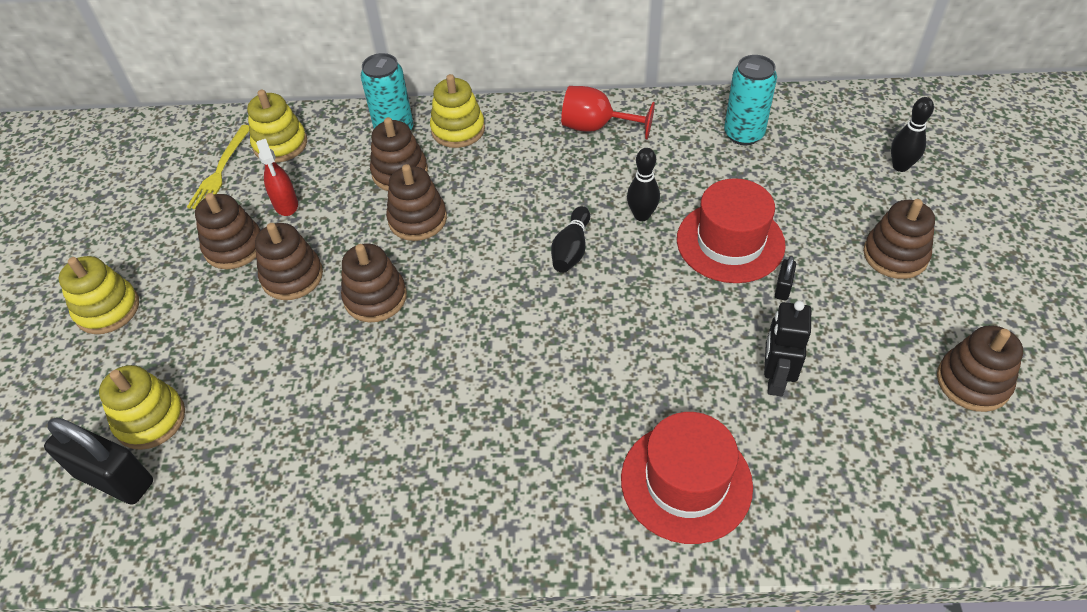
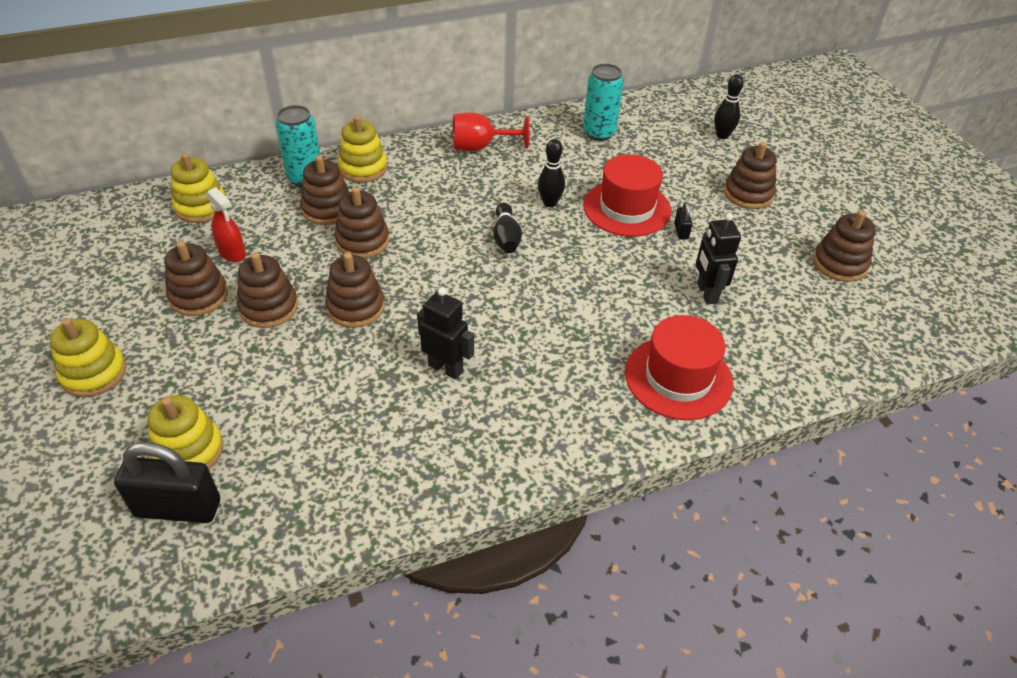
camera: 25 degrees left, 5 degrees down
yellow fork [187,125,249,209] -> none
none -> black robot [417,287,474,380]

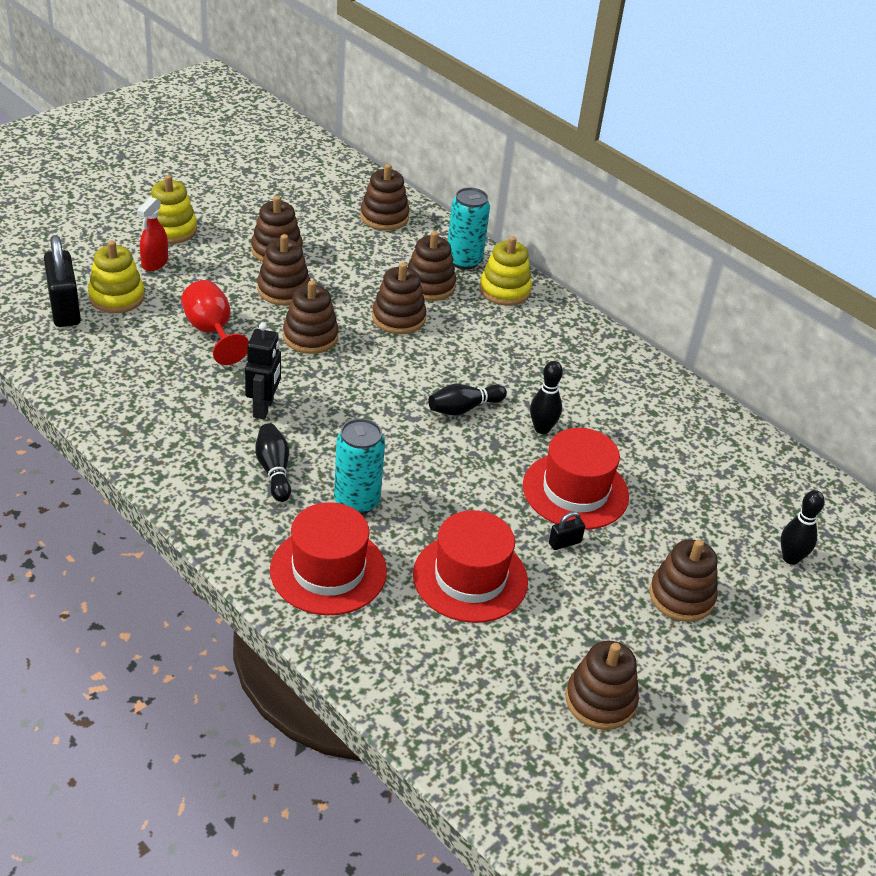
camera: 65 degrees right, 5 degrees down
yellow stacking toy [171,153,225,223] -> brown stacking toy [360,164,409,231]
red spray bottle [206,187,246,262] -> red spray bottle moved to [137,197,168,271]
red goblet [453,112,530,151] -> red goblet moved to [181,280,249,365]
turquoise can [583,64,624,141] -> turquoise can moved to [334,418,385,515]
black robot [696,213,741,305] -> red hat [413,510,528,623]
none -> black bowling pin [255,423,291,502]

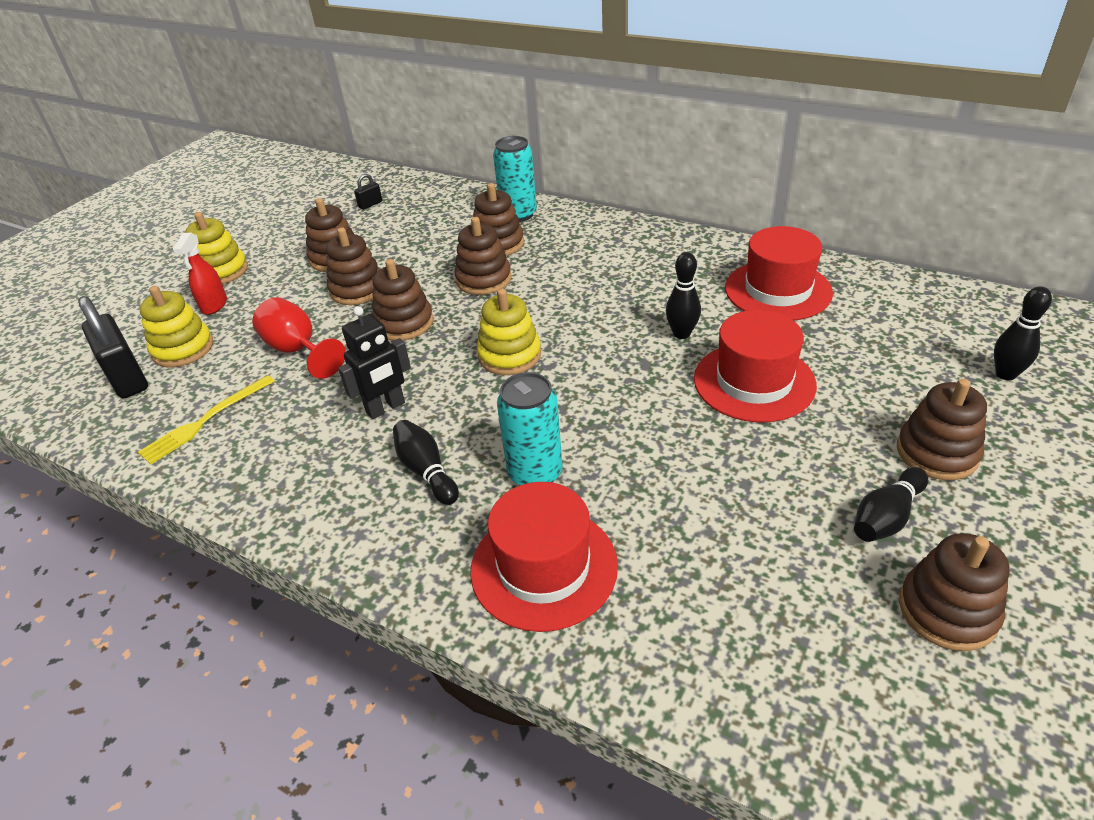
camera: 10 degrees left, 0 degrees up
black robot [245,323,281,419] -> black robot turned 60 degrees clockwise [338,306,411,419]
brown stacking toy [360,164,409,231] -> none
red hat [413,510,528,623] -> red hat moved to [725,226,833,320]
black bowling pin [428,384,507,415] -> black bowling pin moved to [854,467,928,542]
yellow stacking toy [479,236,532,306] -> yellow stacking toy moved to [477,289,541,375]
black padlock [549,512,585,550] -> black padlock moved to [354,174,382,210]
none -> yellow fork [138,375,275,465]

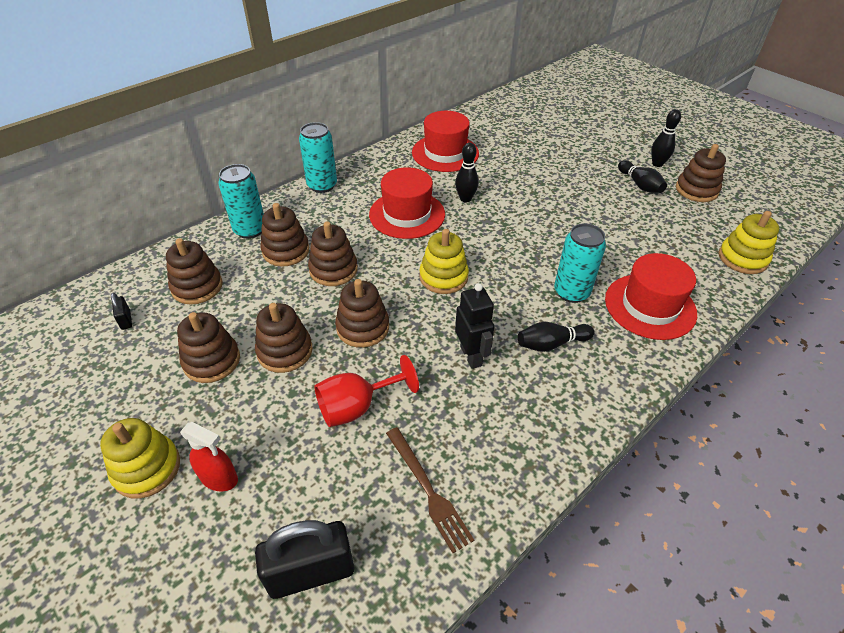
camera: 75 degrees left, 5 degrees up
yellow fork [138,375,275,465] -> brown fork [386,427,474,553]
yellow stacking toy [139,286,213,367] -> yellow stacking toy moved to [719,211,779,274]
red hat [694,310,817,422] -> red hat moved to [369,167,445,239]
brown stacking toy [897,379,987,480] -> brown stacking toy moved to [166,238,223,305]
black bowling pin [994,286,1052,380] -> black bowling pin moved to [651,109,681,167]
none -> turquoise can [299,122,337,193]

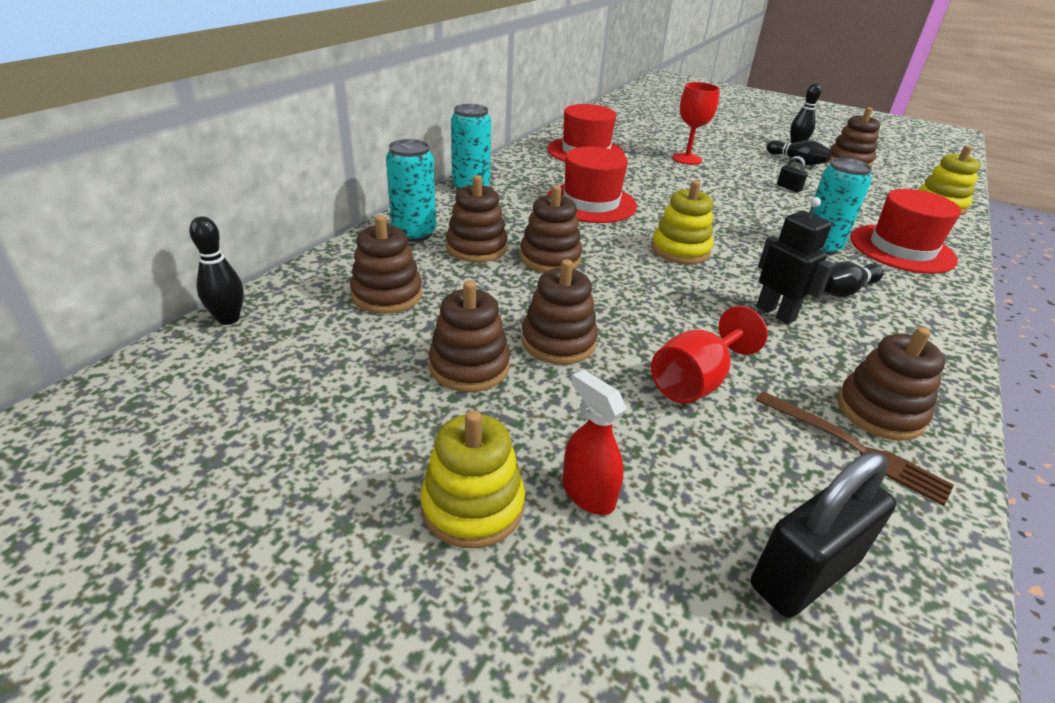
camera: 20 degrees left, 10 degrees down
black padlock [111,292,132,330] -> black padlock moved to [777,156,808,192]
red spray bottle [180,422,238,491] -> red spray bottle turned 135 degrees counterclockwise [562,370,627,515]
brown stacking toy [335,279,389,348] -> brown stacking toy moved to [837,327,945,441]
black bowling pin [455,143,479,203] -> black bowling pin moved to [189,216,244,325]
none -> red goblet [672,82,720,165]

